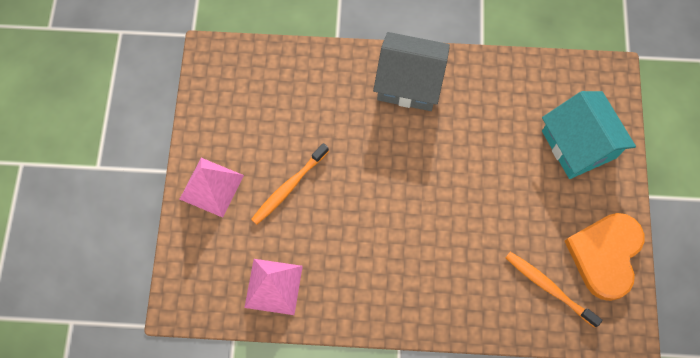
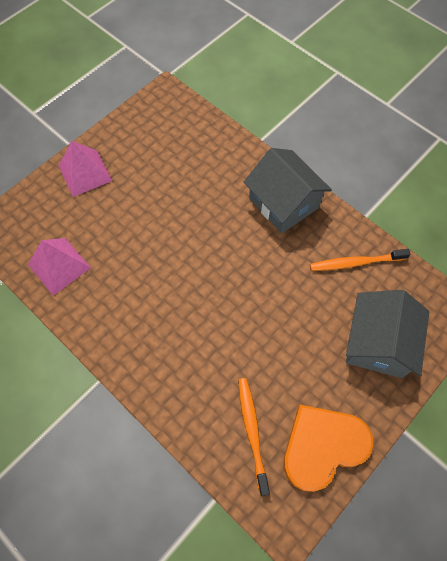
camera: 40 degrees right, 5 degrees down
orange toothbrush [251,143,329,225] -> orange toothbrush moved to [310,249,410,271]
turquoise house [542,91,636,179] -> grey house [346,290,429,378]

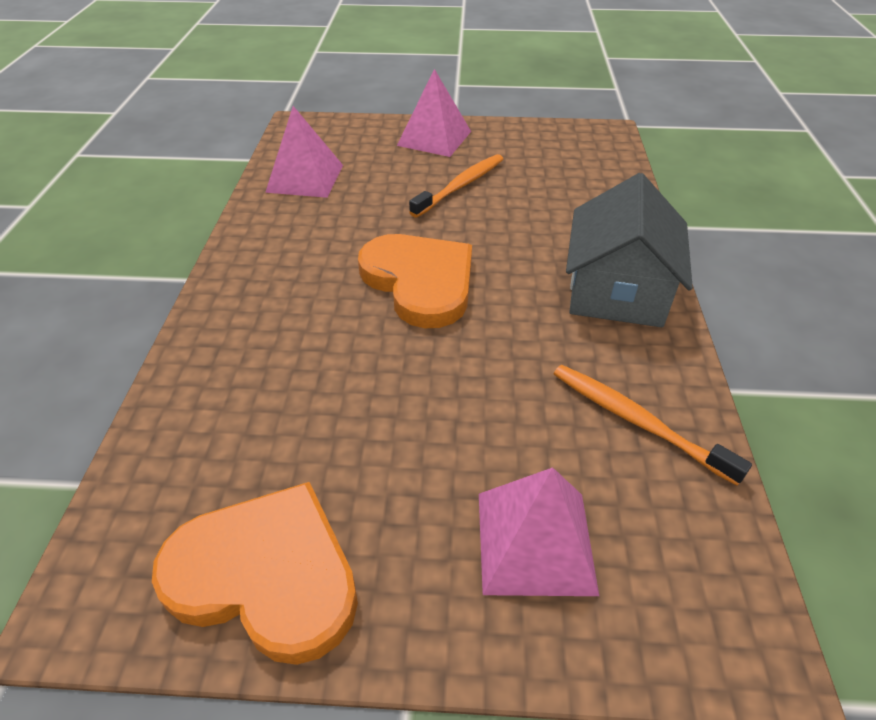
camera: 50 degrees right, 20 degrees down
orange toothbrush [238,378,270,496] -> orange toothbrush moved to [409,154,503,217]
grey house [346,290,429,378] -> pink pyramid [479,467,599,596]
none -> orange heart [358,234,472,328]

